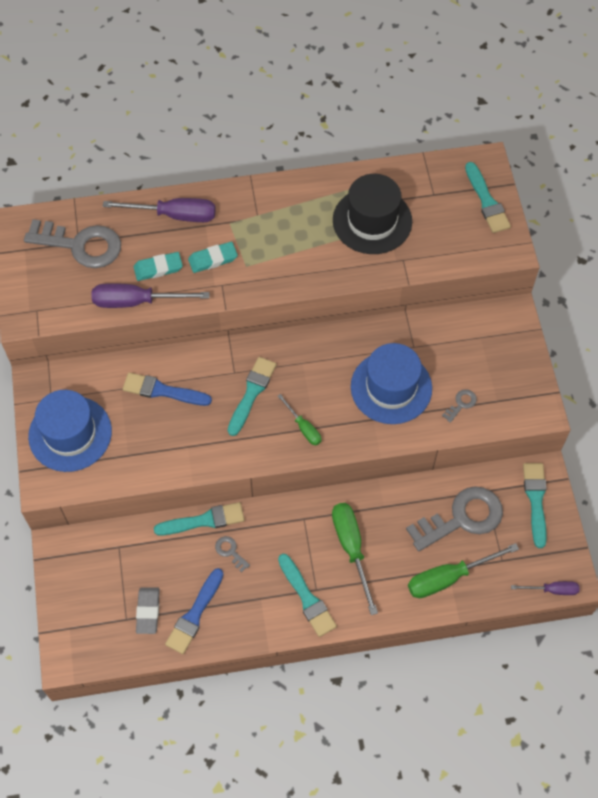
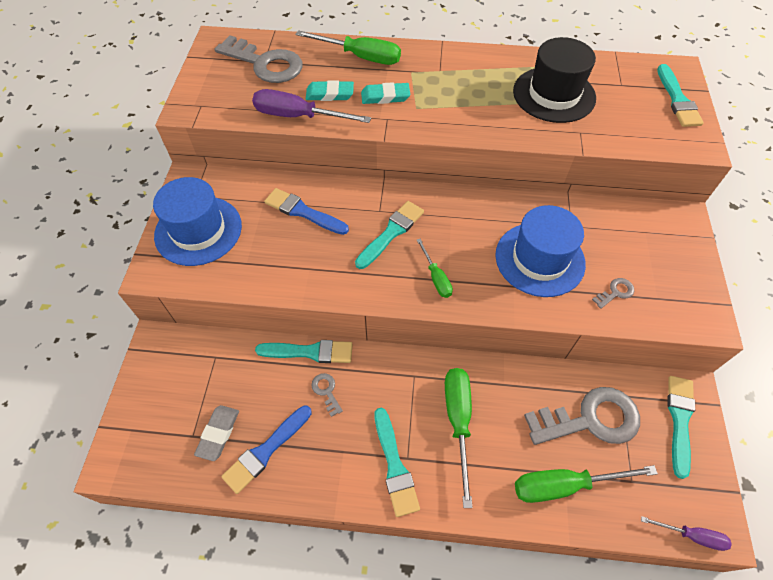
camera: 15 degrees right, 5 degrees down
purple screwdriver [103,198,216,222] -> green screwdriver [295,30,401,65]

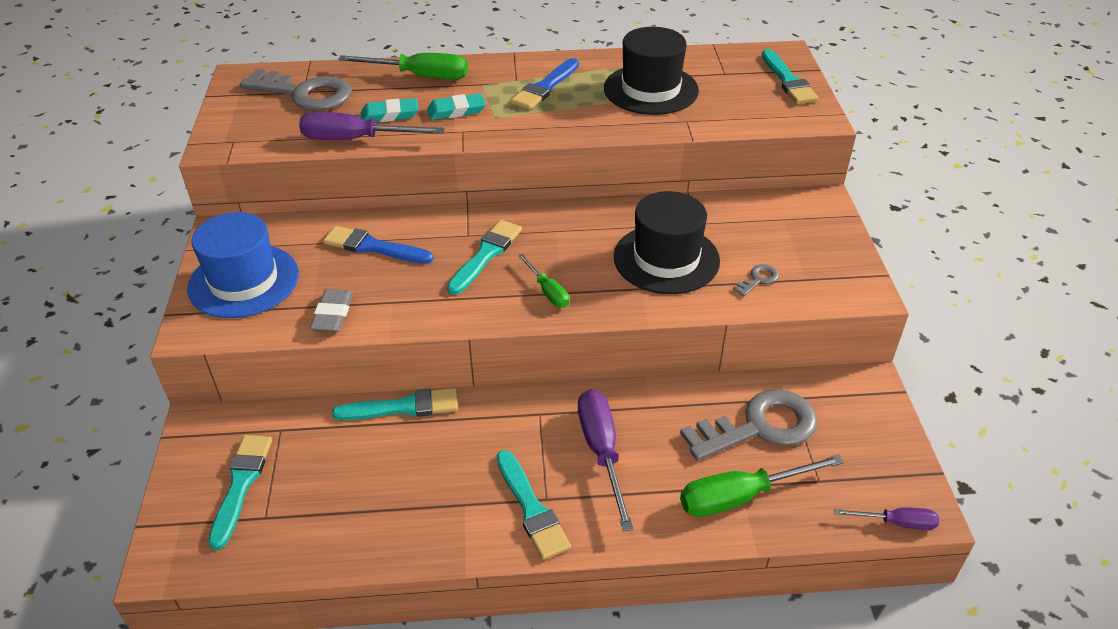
camera: 10 degrees left, 15 degrees down
grey eraser [194,405,239,461] -> grey eraser moved to [310,289,353,332]
blue brush [221,406,312,494] -> blue brush moved to [511,58,579,110]
grey key [312,373,343,417] -> none
green screwdriver [445,368,473,508] -> purple screwdriver [578,390,634,532]
blue hat [495,205,586,297] -> black hat [614,191,720,294]
turquoise brush [667,376,695,479] -> turquoise brush moved to [208,435,272,550]

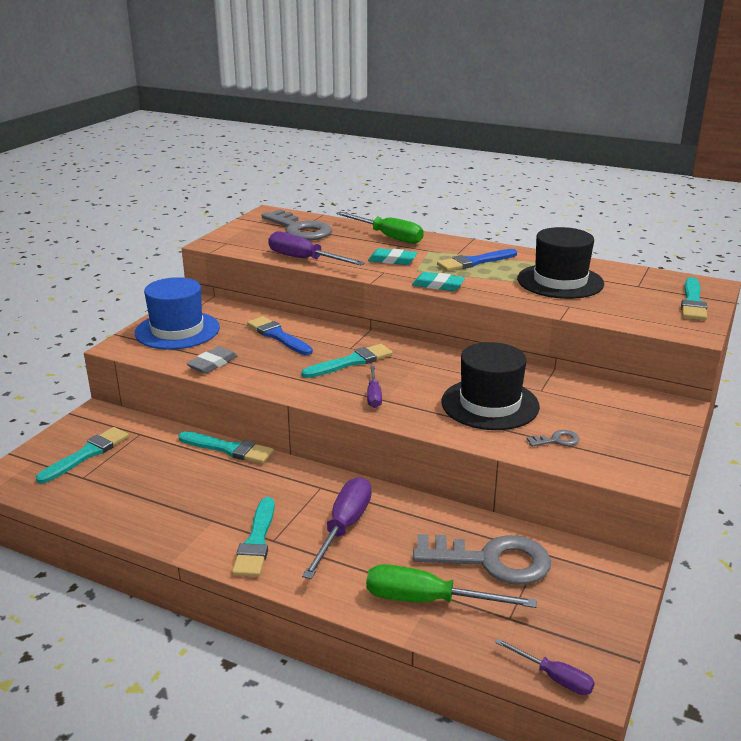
camera: 30 degrees right, 15 degrees down
turquoise eraser [361,98,418,122] -> turquoise eraser moved to [412,272,465,291]
green screwdriver [518,254,569,308] -> purple screwdriver [367,366,382,408]

